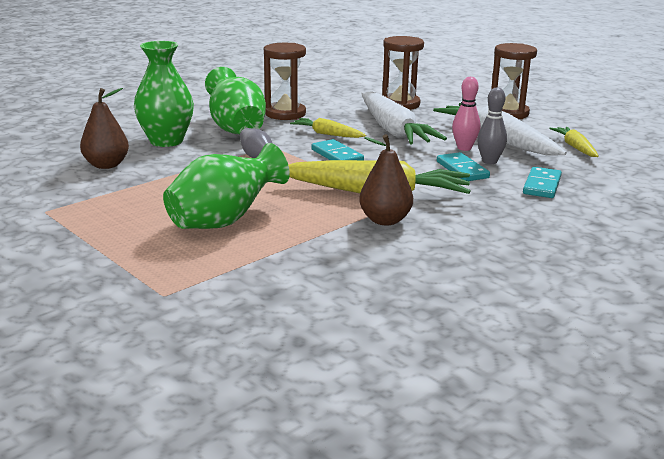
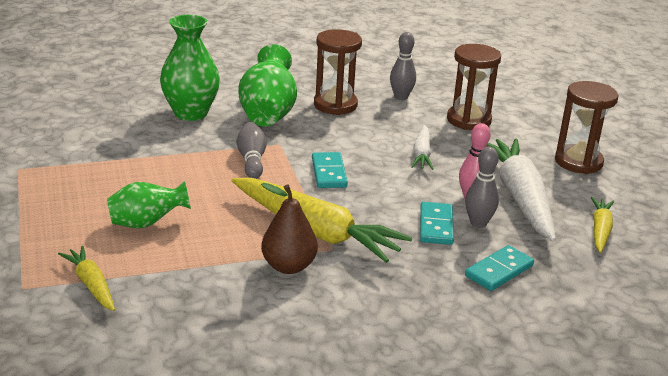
camera: 25 degrees right, 5 degrees up
brown pear [80,88,129,169] -> none
green vase [163,143,290,229] -> green vase [107,181,191,228], size x0.65
yellow carrot [290,118,366,138] -> yellow carrot moved to [58,246,115,311]
white carrot [361,91,447,144] -> white carrot [411,125,433,170], size x0.51
none -> grey bowling pin [390,32,416,100]

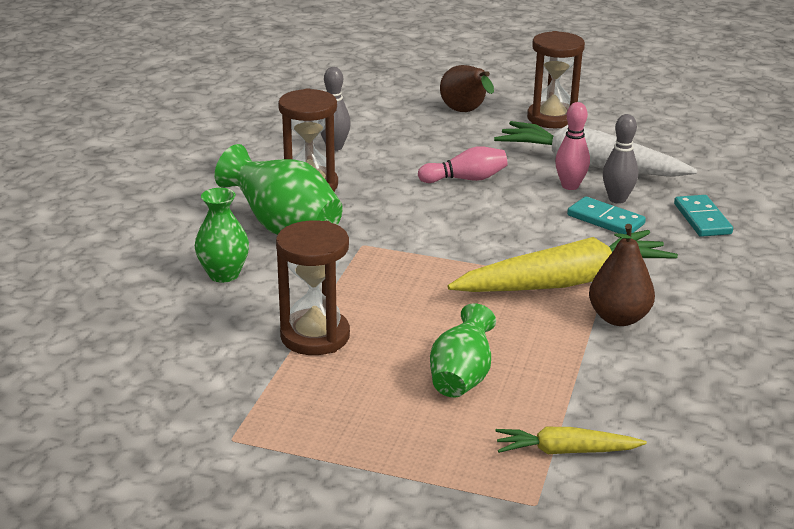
camera: 55 degrees left, 0 degrees up
green vase [160,15,220,121] -> green vase [195,188,249,283], size x0.65
grey bowling pin [237,122,267,179] -> none
turquoise domino [312,152,348,188] -> none
white carrot [411,125,433,170] -> pink bowling pin [418,146,507,183]
brown hourglass [447,44,501,130] -> brown hourglass moved to [276,220,350,355]
yellow carrot [591,197,614,253] -> none
none -> brown pear [440,65,494,112]

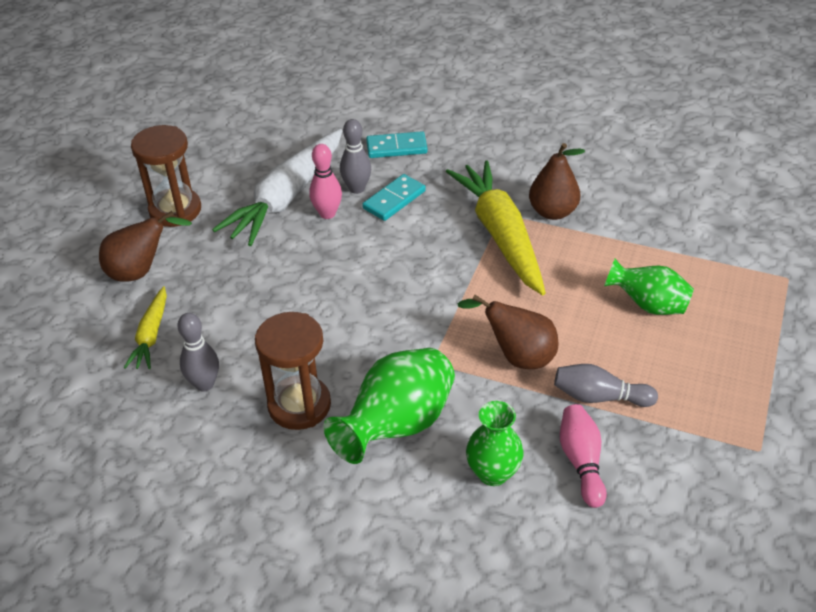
camera: 85 degrees left, 15 degrees up
brown hourglass [276,220,350,355] -> grey bowling pin [554,364,658,407]
pink bowling pin [418,146,507,183] -> pink bowling pin moved to [560,404,607,508]
yellow carrot [496,427,647,454] -> yellow carrot moved to [124,286,167,369]
none -> brown pear [457,295,559,369]

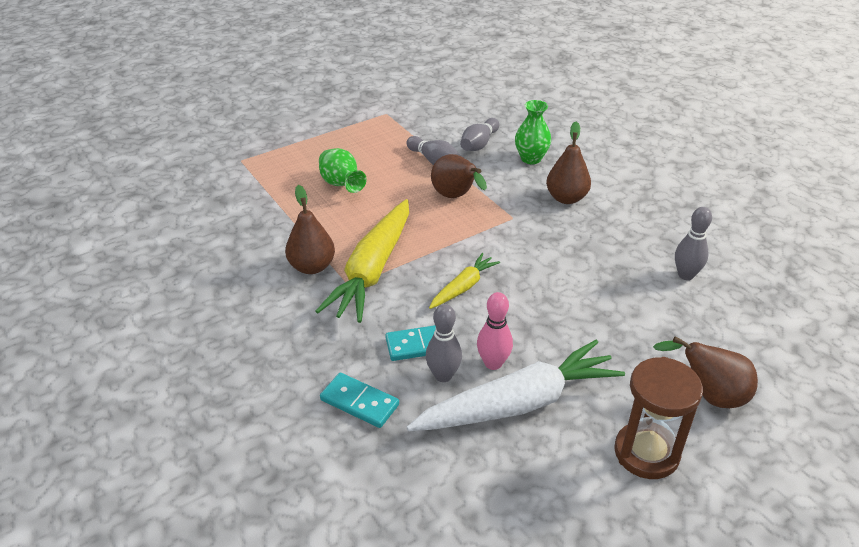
camera: 145 degrees left, 5 degrees down
yellow carrot [124,286,167,369] -> yellow carrot moved to [429,253,500,309]
brown hourglass [255,312,331,430] -> none
green vase [323,348,455,464] -> brown pear [546,122,591,204]
pink bowling pin [560,404,607,508] -> grey bowling pin [460,118,499,151]

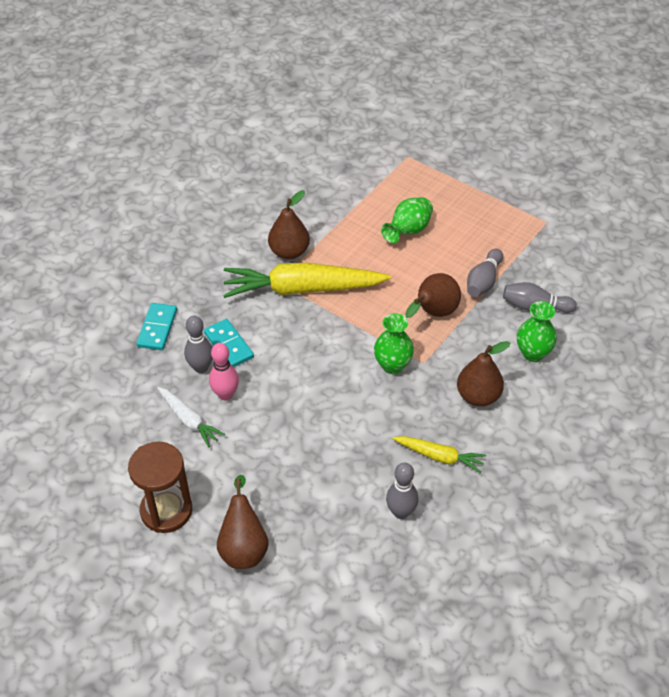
camera: 70 degrees right, 10 degrees up
white carrot [407,340,625,431] -> white carrot [157,387,225,447], size x0.51
yellow carrot [429,253,500,309] -> yellow carrot moved to [392,436,486,473]
none -> green vase [374,313,414,374]

